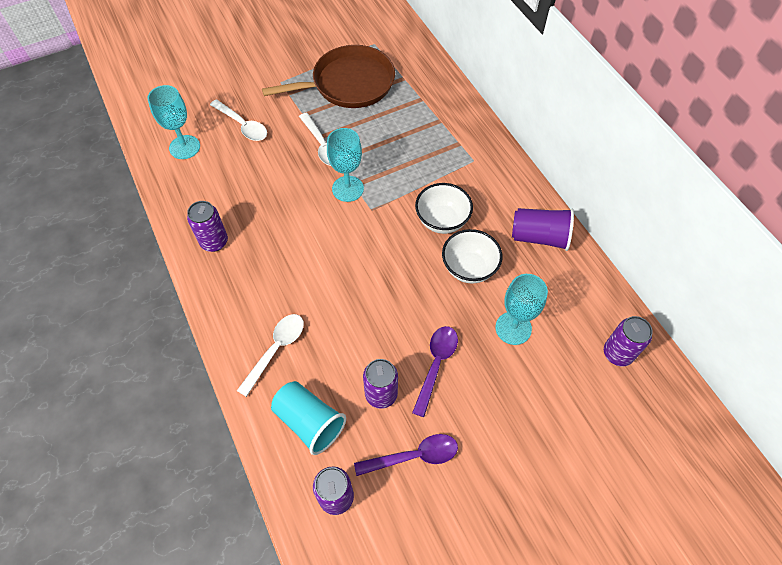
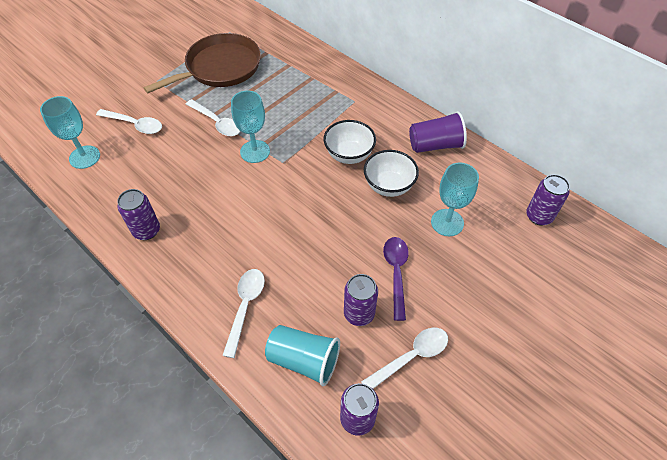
camera: 20 degrees left, 5 degrees down
purple spoon [354,434,458,476] -> white spoon [361,327,448,389]

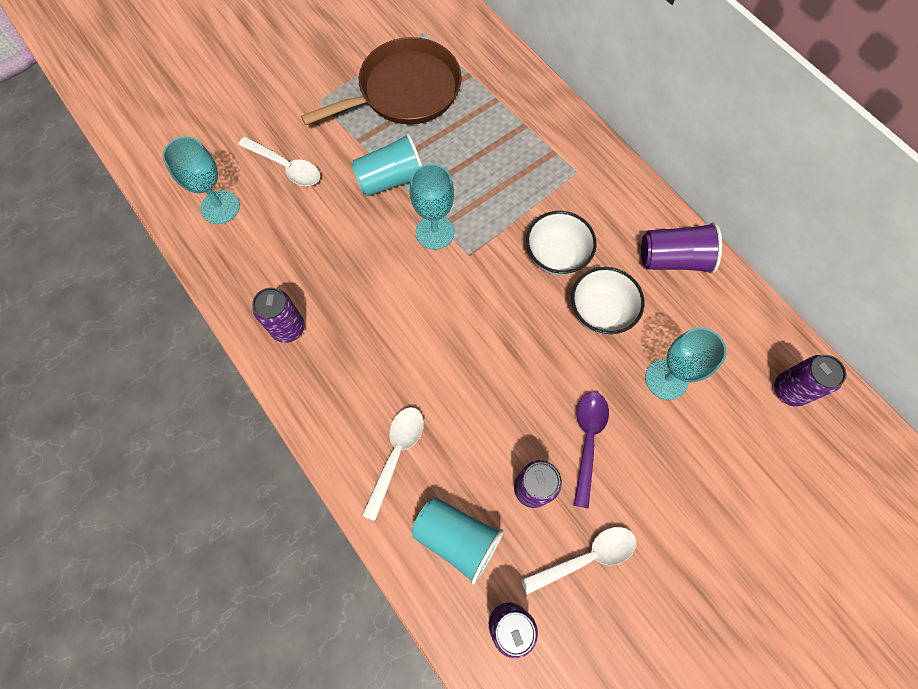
camera: 10 degrees right, 15 degrees up
white spoon [186,99,240,136] -> turquoise cup [351,133,422,196]

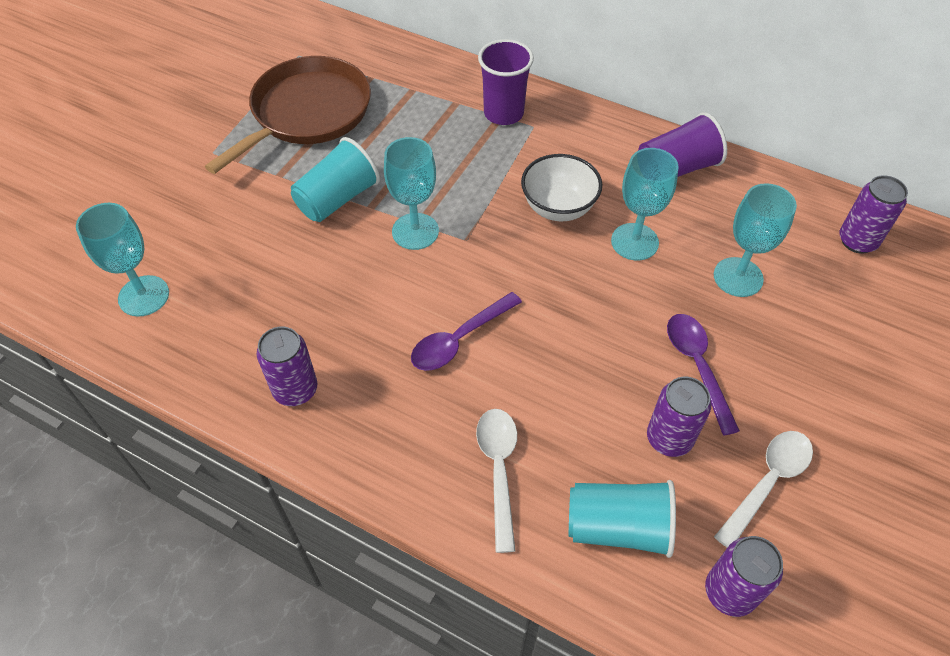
camera: 25 degrees left, 15 degrees down
white spoon [238,136,320,186] -> none
white bowl [571,267,644,335] -> turquoise goblet [611,148,679,261]
none -> purple spoon [411,292,522,371]
none -> purple cup [478,39,534,125]

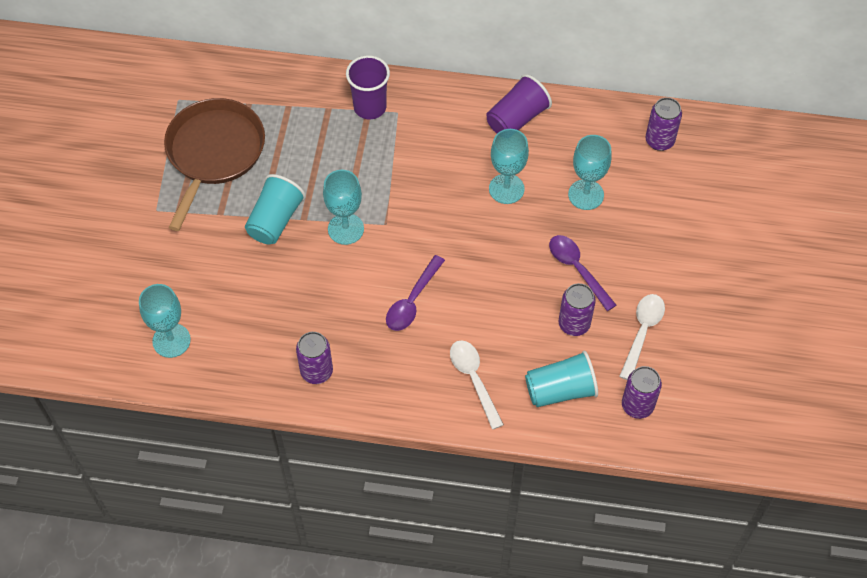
camera: 20 degrees left, 5 degrees up
white bowl [521,154,602,221] -> none

